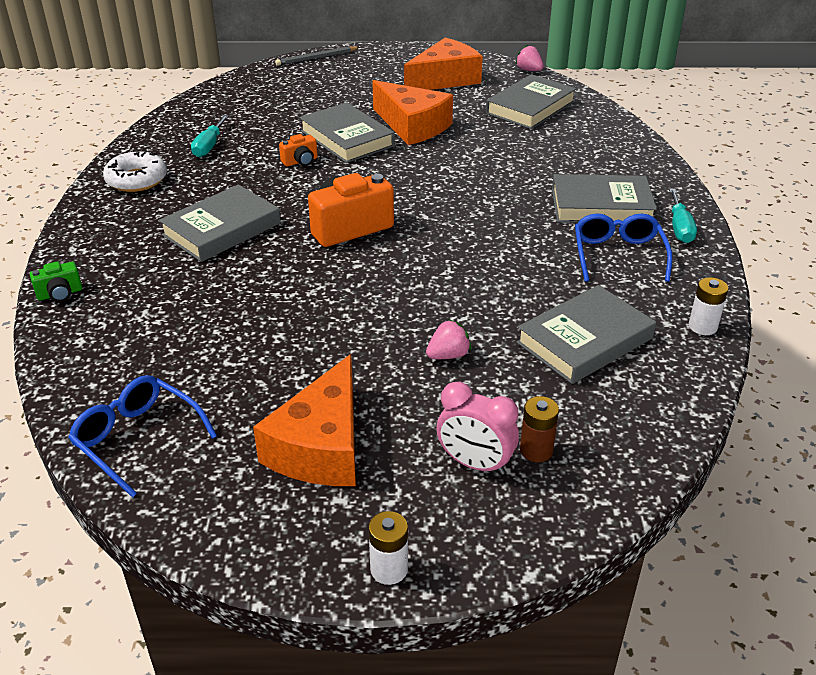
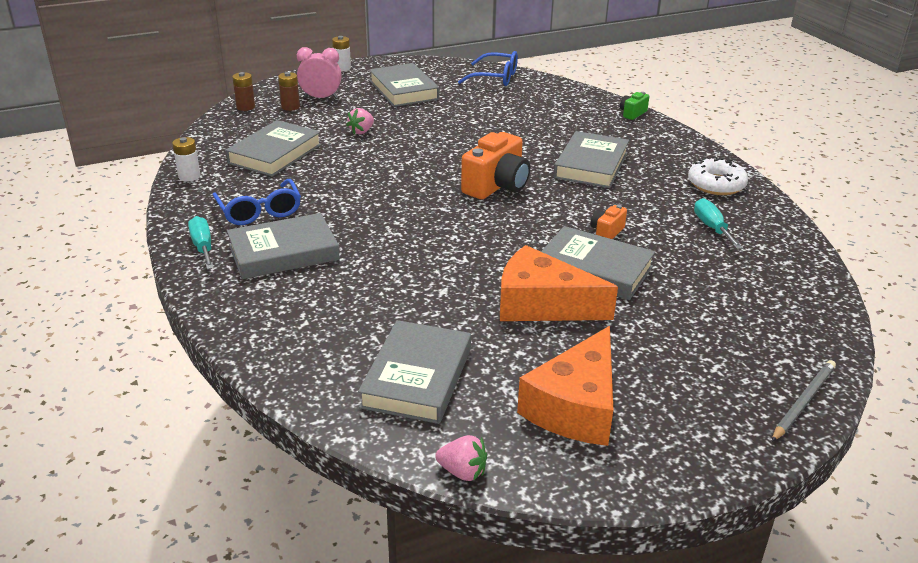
camera: 155 degrees right, 5 degrees down
orange cheese [253,354,356,486] -> grey book [369,63,440,107]
none -> brown battery [232,72,255,111]

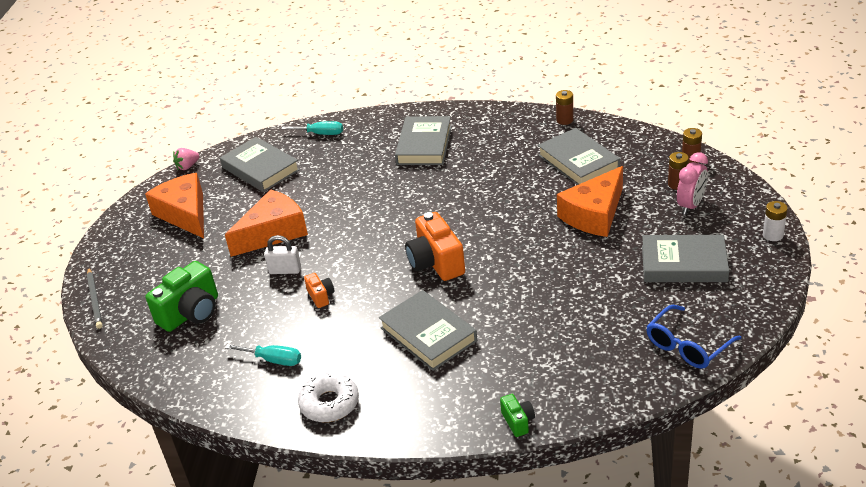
camera: 125 degrees right, 5 degrees up
white battery [172,137,201,181] -> brown battery [556,90,574,125]
turquoise screwdriver [188,216,214,269] -> turquoise screwdriver moved to [281,121,343,135]
blue glasses [212,179,301,225] -> none
pink strawberry [346,108,374,134] -> orange cheese [557,166,623,237]
grey book [541,226,655,300] -> white padlock [264,235,301,274]
none -> green camera [146,261,218,332]

